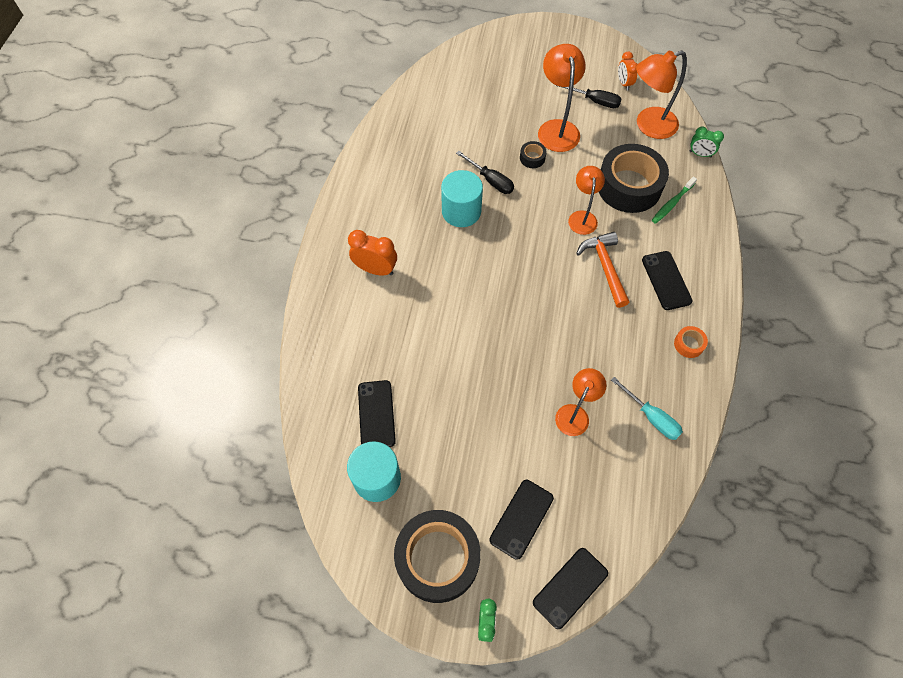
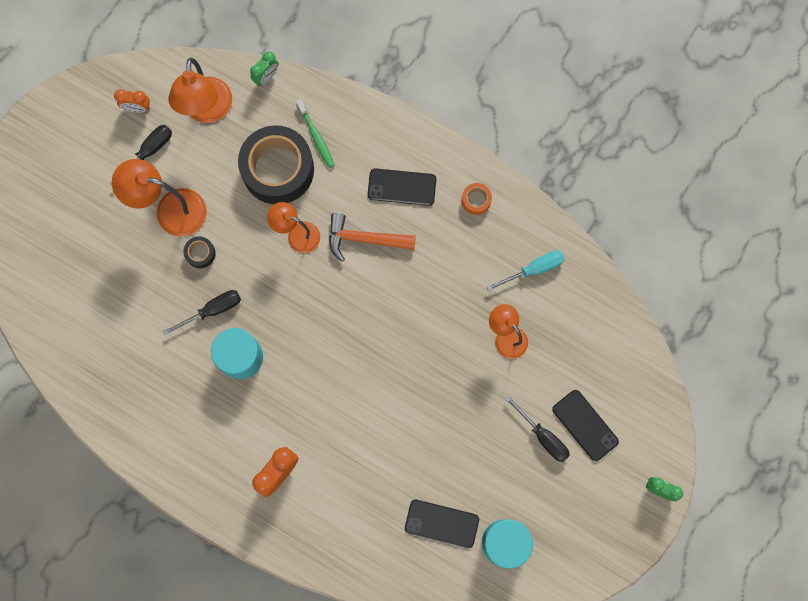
camera: 70 degrees left, 15 degrees up
black tape [394,510,481,603] -> none
black phone [533,548,608,629] -> none
none -> black screwdriver [505,395,570,462]

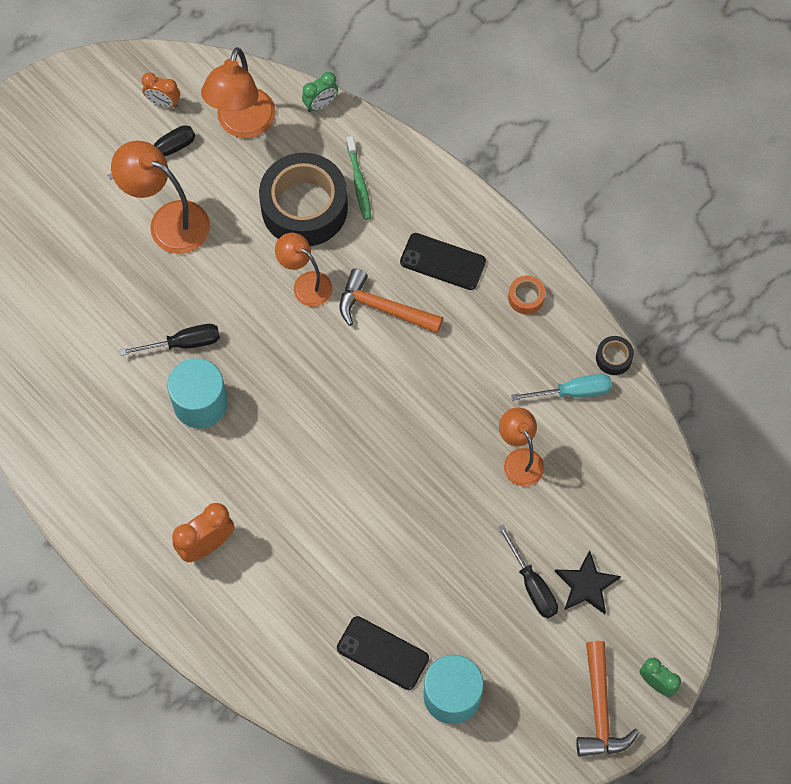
camera: 15 degrees right, 10 degrees down
black tape [183,236,216,268] -> black tape moved to [596,336,634,375]
black phone [552,390,619,461] -> black star [555,550,621,614]
none -> orange hammer [576,641,639,757]

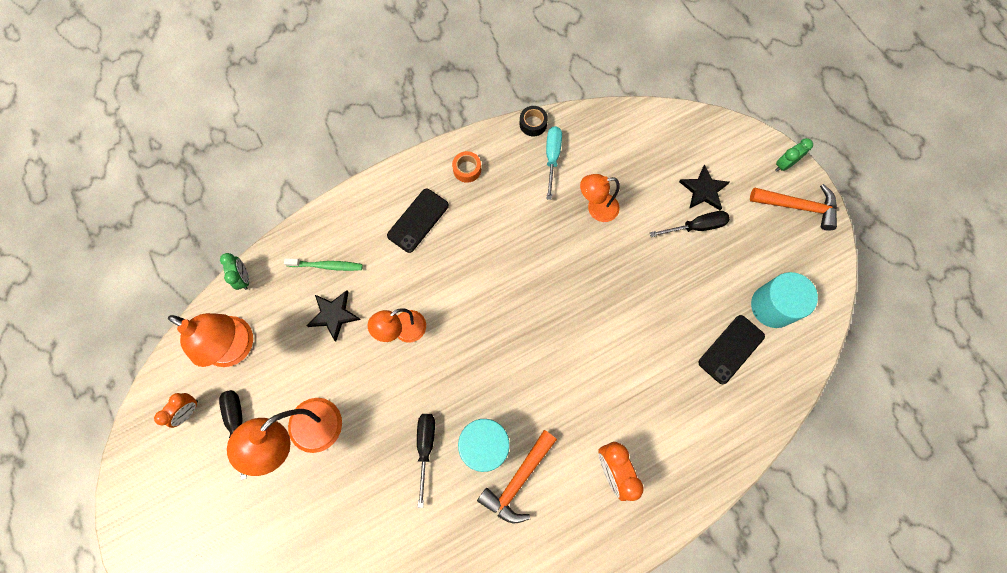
camera: 75 degrees left, 5 degrees up
black tape [259,153,348,246] -> black star [307,290,361,342]
orange hammer [340,268,443,334] -> orange hammer moved to [477,430,557,523]

